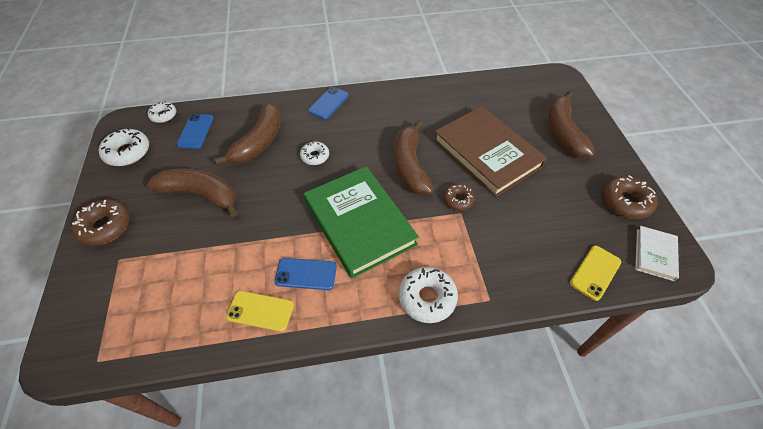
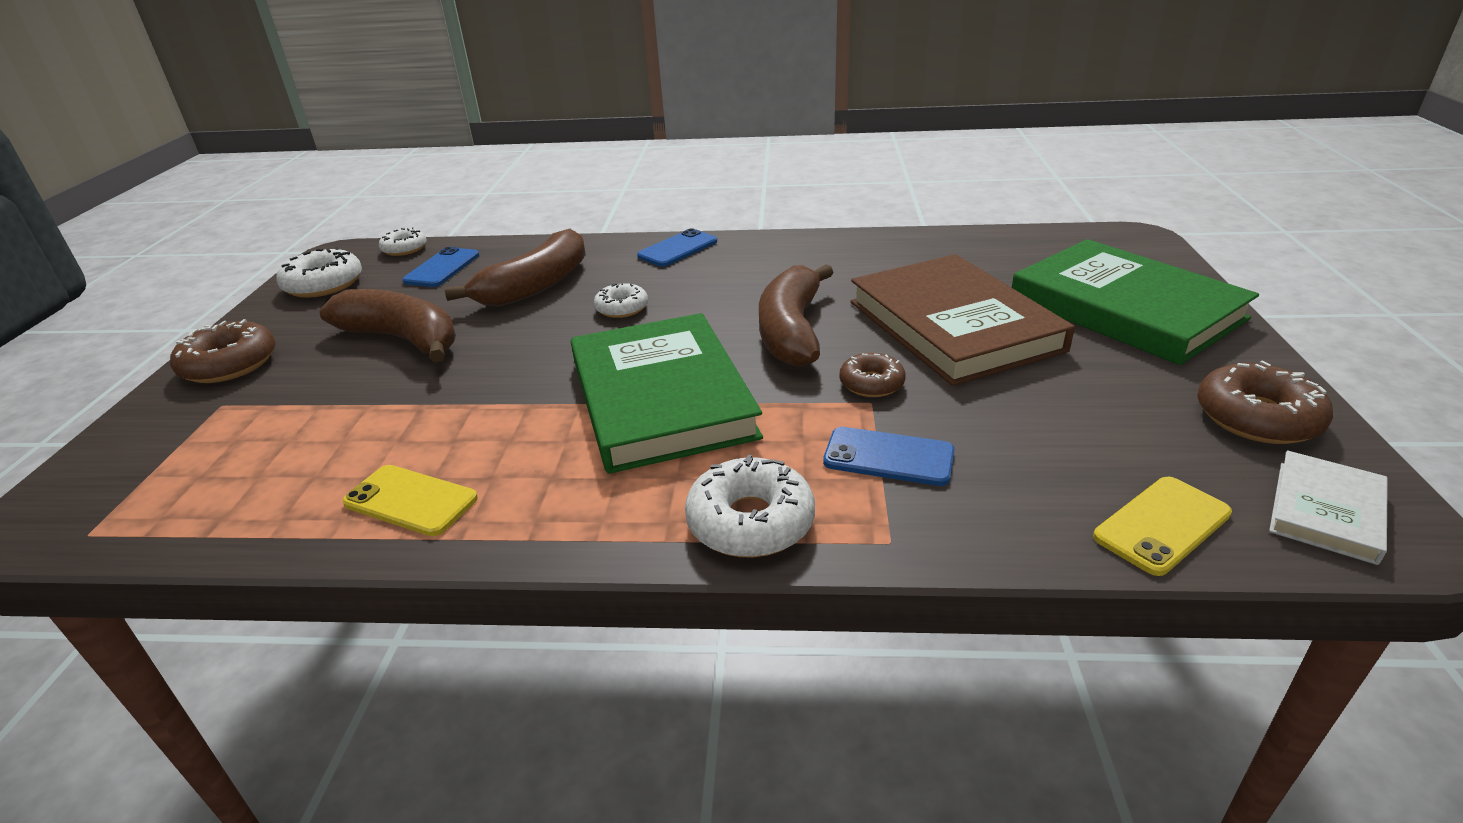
camera: 15 degrees right, 20 degrees down
blue phone [274,258,337,290] -> blue phone moved to [823,427,955,486]
brown banana [548,91,595,158] -> green book [1012,239,1259,365]

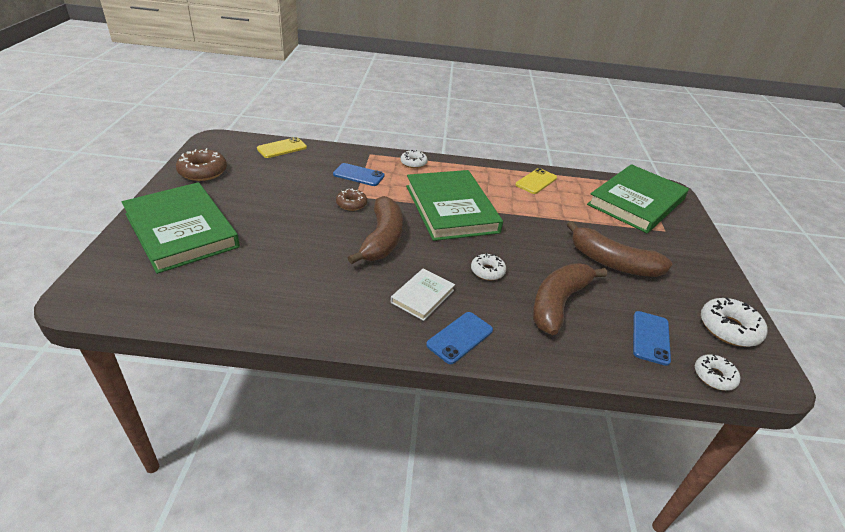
camera: 175 degrees right, 5 degrees up
brown donut [170,319,276,383] -> none
yellow phone [342,465,478,536] -> yellow phone turned 75 degrees counterclockwise [515,168,557,194]
white donut [685,455,815,557] -> white donut [400,150,428,168], size x0.63
brown book [850,254,1075,386] -> none
white book [1269,451,1388,565] -> white book moved to [391,268,455,321]
none -> green book [587,164,689,233]

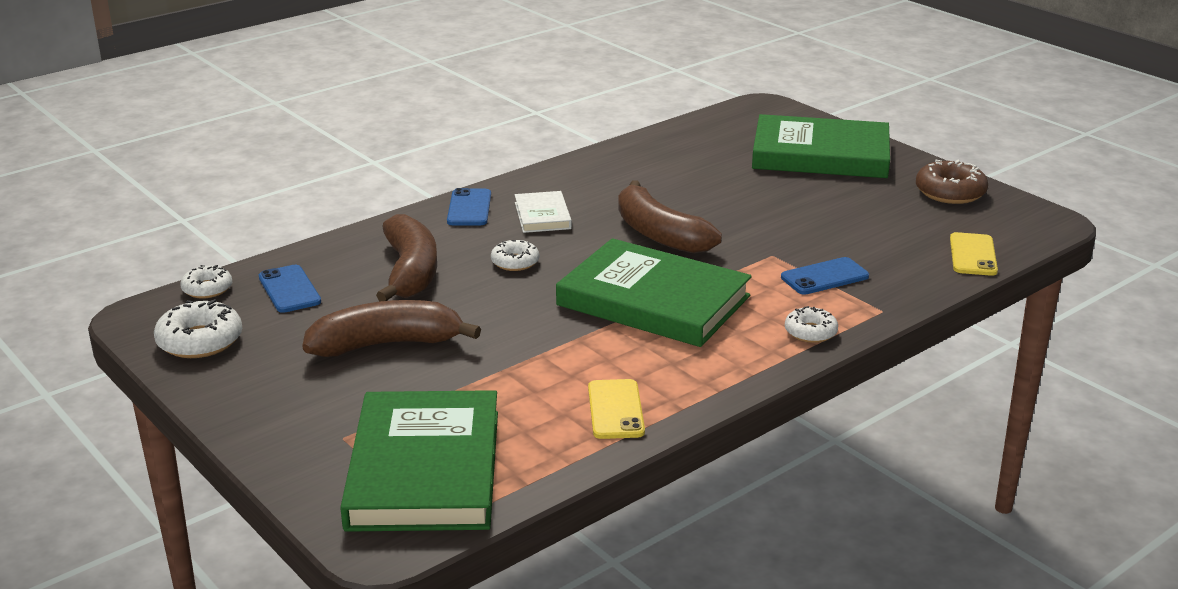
camera: 140 degrees right, 10 degrees down
brown donut [336,189,367,211] -> none

